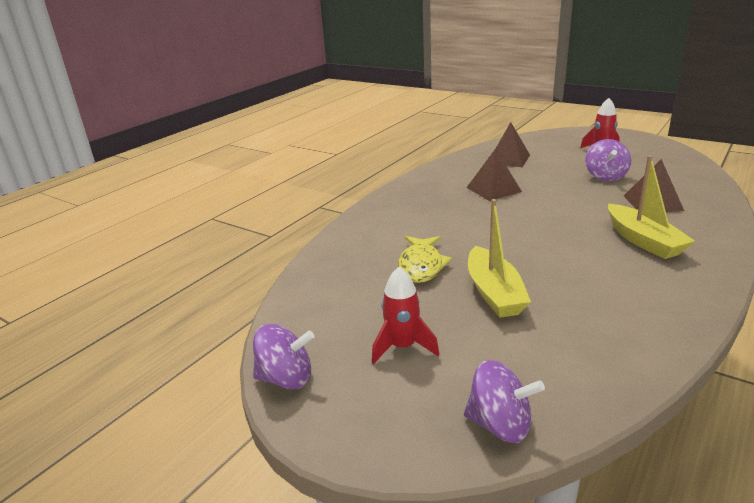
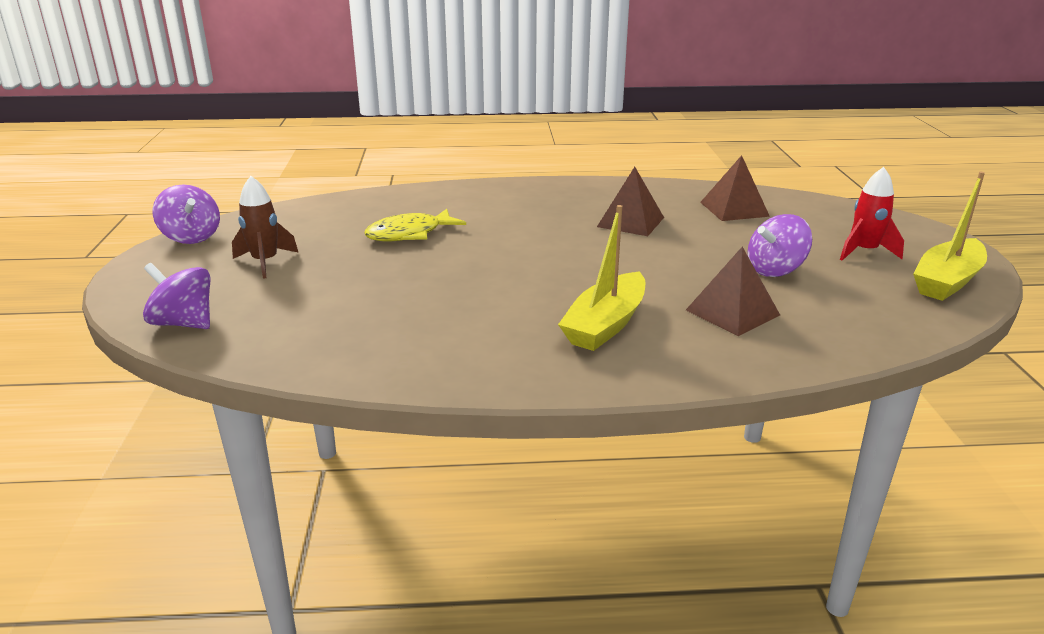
camera: 50 degrees right, 0 degrees up
red rocket [372,267,439,364] -> brown rocket [232,176,299,279]
purple spinning top [464,360,545,443] -> purple spinning top turned 135 degrees clockwise [143,263,210,329]
yellow boat [468,199,531,318] -> yellow boat moved to [913,172,987,301]

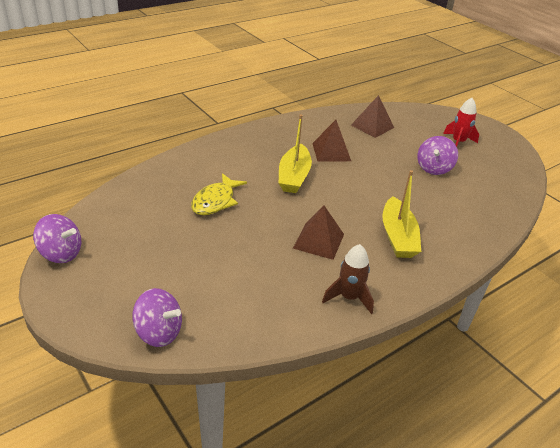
camera: 35 degrees left, 10 degrees up
purple spinning top [143,263,210,329] -> purple spinning top turned 150 degrees counterclockwise [132,288,182,347]
brown rocket [232,176,299,279] -> brown rocket moved to [322,244,374,314]
brown pyramid [686,246,780,336] -> brown pyramid moved to [293,205,344,260]
yellow boat [913,172,987,301] -> yellow boat moved to [279,114,312,193]

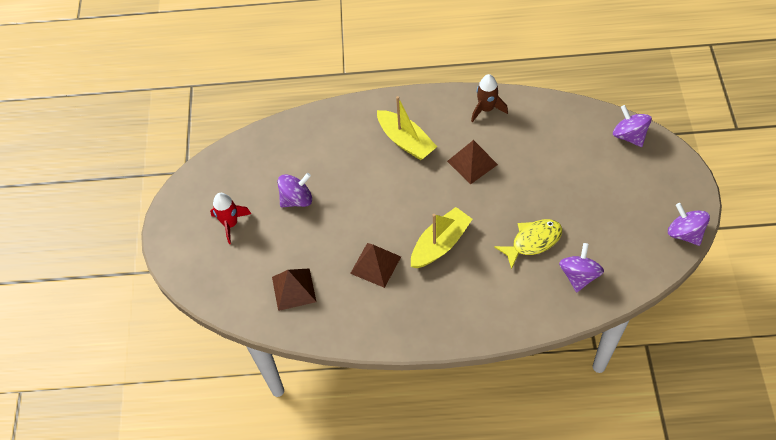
camera: 140 degrees left, 20 degrees up
yellow boat [382,170,421,258] -> yellow boat turned 105 degrees clockwise [377,96,437,160]
none -> purple spinning top [559,243,604,292]

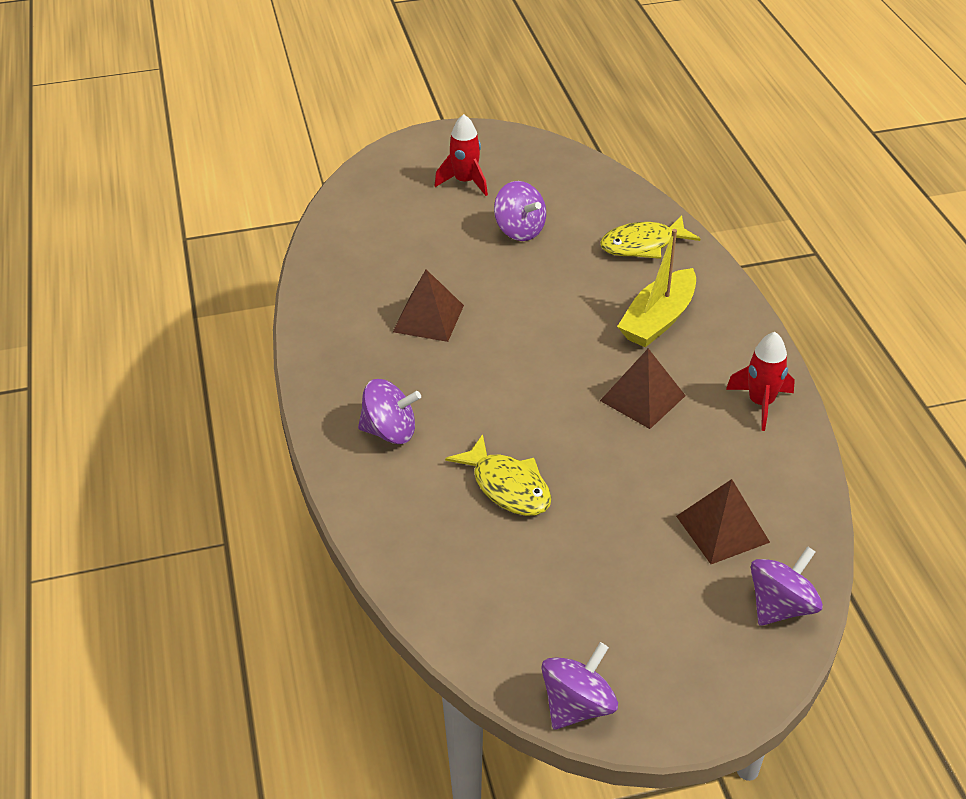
camera: 75 degrees right, 15 degrees down
brown pyramid [272,268,316,311] -> brown pyramid moved to [676,479,770,564]
yellow boat [411,207,472,268] -> none
brown rocket [471,74,508,122] -> red rocket [726,332,795,431]
purple spinning top [559,243,604,292] -> purple spinning top moved to [358,379,421,444]
none -> yellow fish [600,215,700,259]

